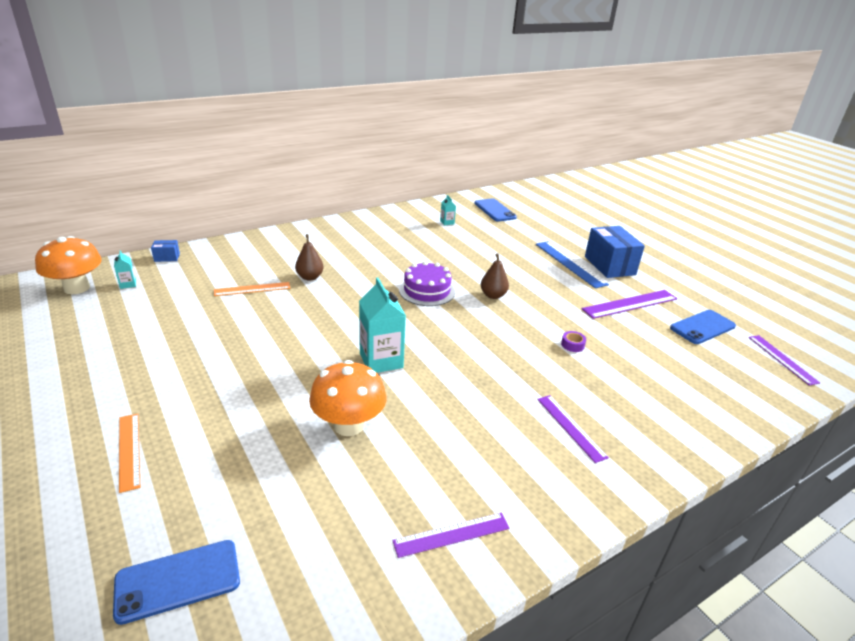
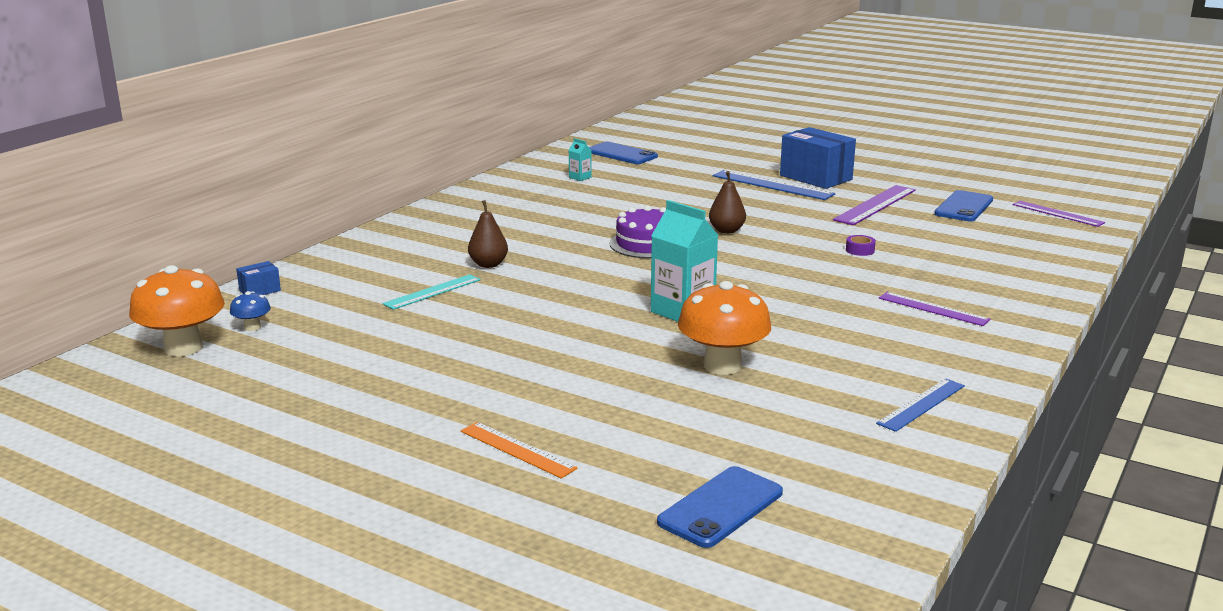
camera: 25 degrees left, 10 degrees down
turquoise carton [114,250,136,289] -> blue mushroom [230,291,271,331]
orange ruler [214,282,290,296] -> turquoise ruler [383,274,481,310]
purple ruler [392,513,510,558] -> blue ruler [876,378,965,432]

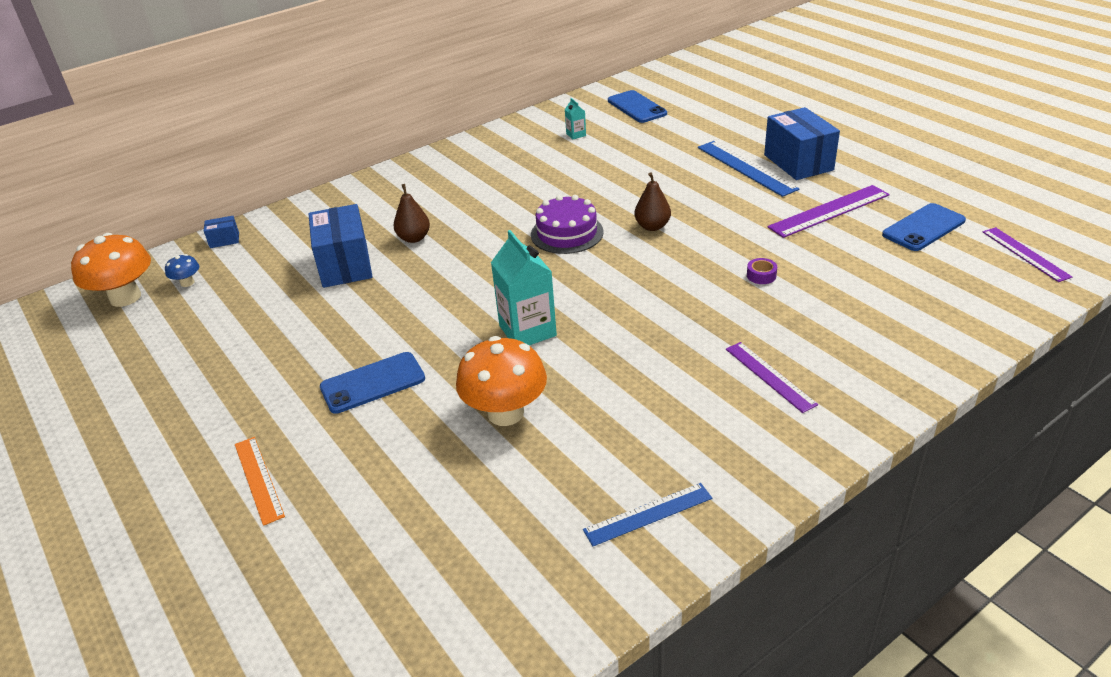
camera: 25 degrees right, 15 degrees up
turquoise ruler [383,274,481,310] -> blue box [309,204,373,288]
blue phone [657,466,783,548] -> blue phone moved to [320,352,425,414]

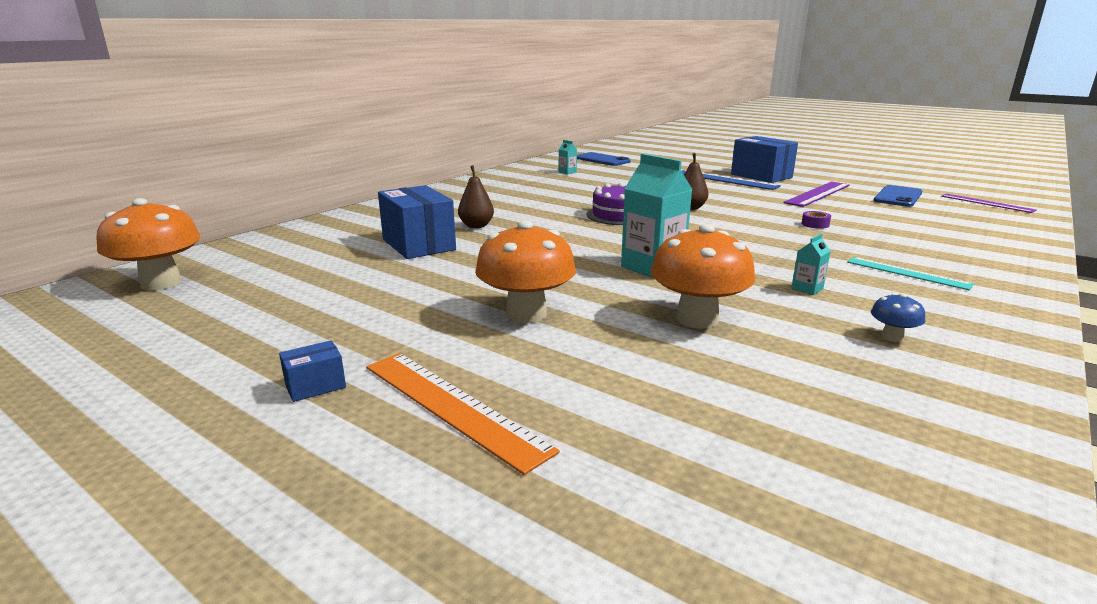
camera: 20 degrees left, 15 degrees down
blue mushroom [165,254,199,287] -> blue mushroom moved to [871,293,925,342]
blue box [204,216,239,248] -> blue box moved to [279,340,346,402]
orange ruler [235,437,285,526] -> orange ruler [366,353,560,475], size x1.51
blue phone [320,352,425,414] -> orange mushroom [475,220,576,323]
blue ruler [583,483,712,546] -> none
purple ruler [726,342,818,413] -> turquoise ruler [847,257,974,290]
none -> turquoise carton [791,233,831,295]

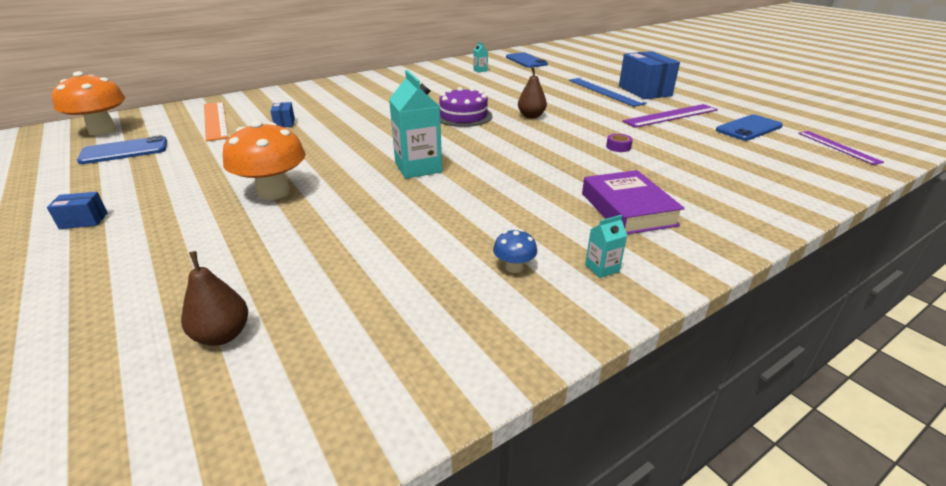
camera: 20 degrees right, 10 degrees up
orange ruler [366,353,560,475] -> orange ruler moved to [204,102,229,141]
blue box [378,185,456,259] -> blue box [270,102,295,127], size x0.45
brown pear [458,165,494,228] -> brown pear moved to [181,251,248,346]
orange mushroom [650,224,755,329] -> none
turquoise carton [791,233,831,295] -> turquoise carton moved to [585,215,627,278]
turquoise ruler [847,257,974,290] -> purple book [582,170,685,235]
none -> blue phone [77,135,167,164]

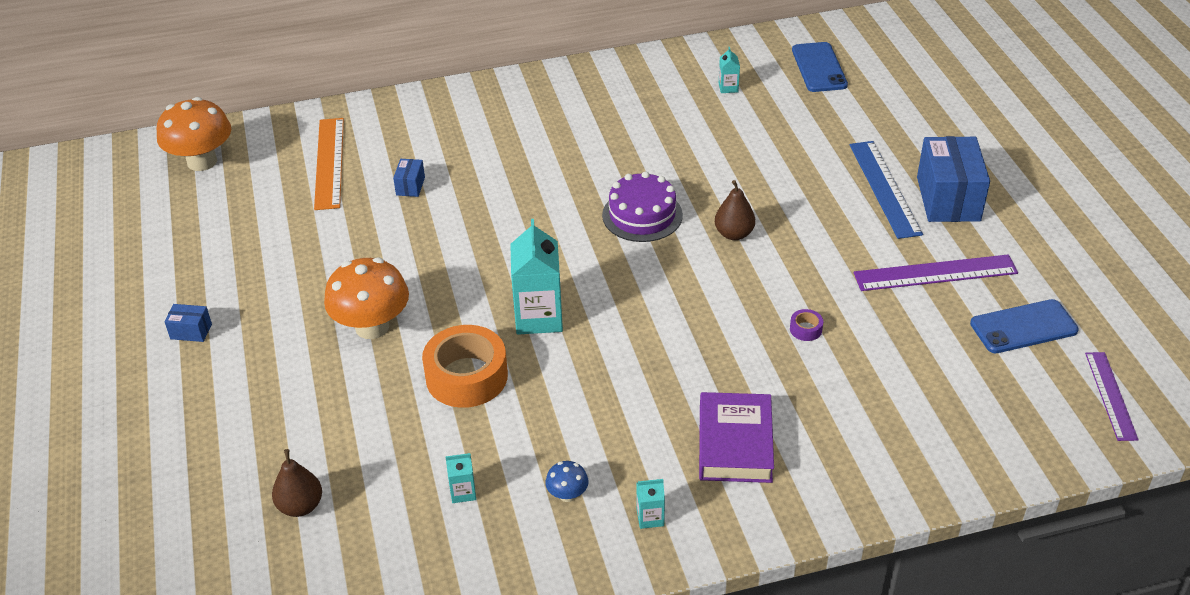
camera: 20 degrees right, 10 degrees up
blue phone [77,135,167,164] -> none
none -> orange tape [422,325,508,408]
none -> turquoise carton [445,453,476,503]

